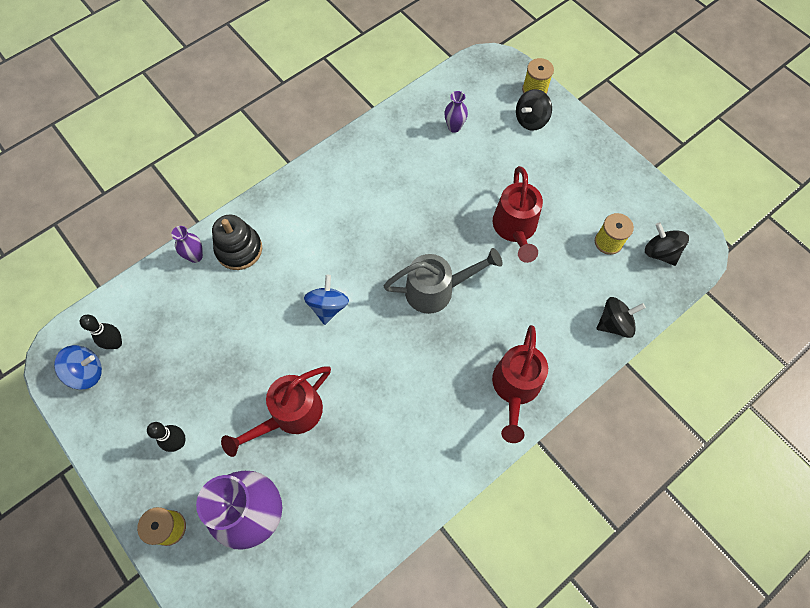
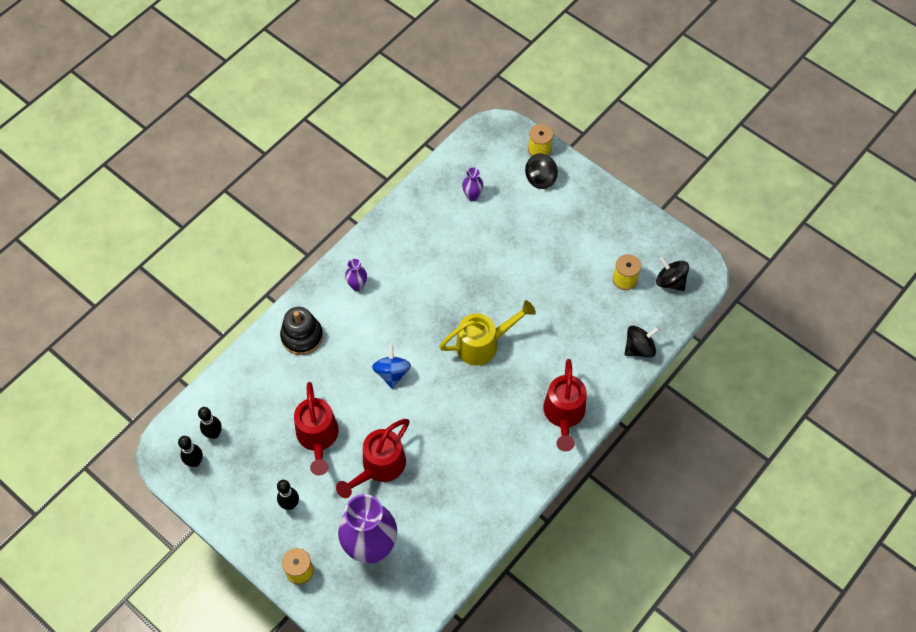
camera: 10 degrees left, 5 degrees down
blue spinning top [54,345,102,390] -> black bowling pin [178,436,203,467]
purple vase [171,226,203,263] -> purple vase moved to [345,259,367,291]
grey watering can [384,248,502,314] -> yellow watering can [439,300,536,365]
red watering can [493,166,543,263] -> red watering can moved to [294,382,339,476]

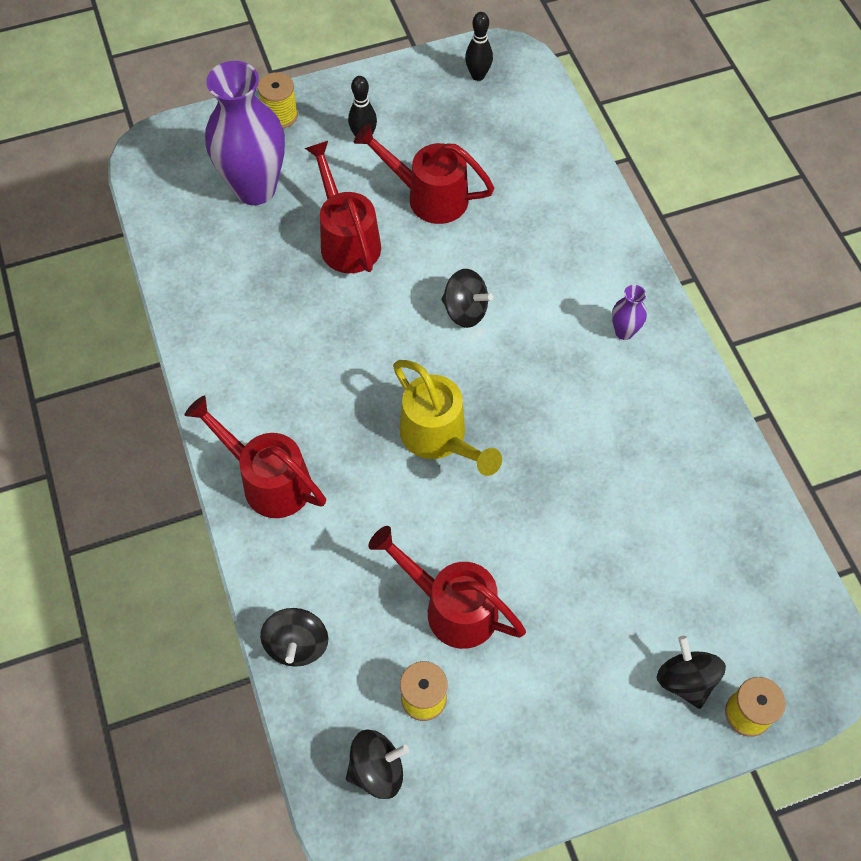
camera: 120 degrees right, 0 degrees up
black bowling pin [198,407,222,439] -> none
black stacking toy [280,307,323,355] -> none
blue spinning top [372,345,411,389] -> black spinning top [441,269,493,328]
yellow watering can [439,300,536,365] -> yellow watering can turned 45 degrees counterclockwise [393,360,502,476]
purple vase [462,167,483,201] -> none
none -> red watering can [368,526,526,649]

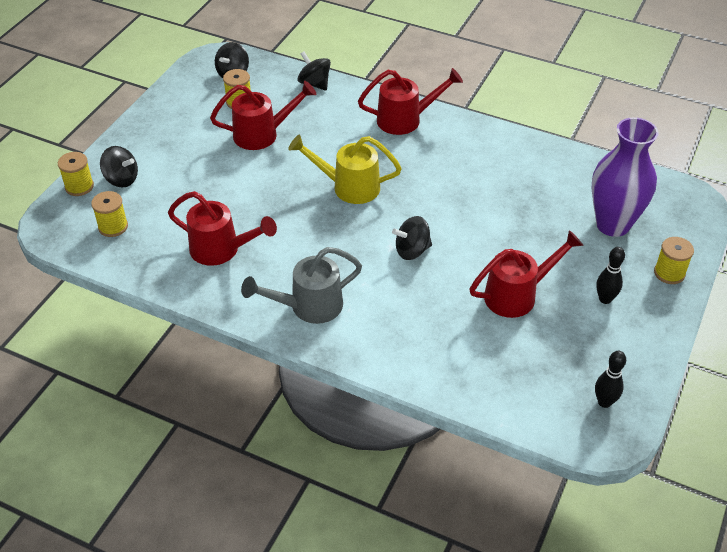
camera: 135 degrees right, 15 degrees down
red watering can [305,141,381,273] -> red watering can moved to [168,191,277,266]
purple vase [612,285,647,340] -> grey watering can [241,247,362,324]
none -> yellow spool [91,191,128,237]

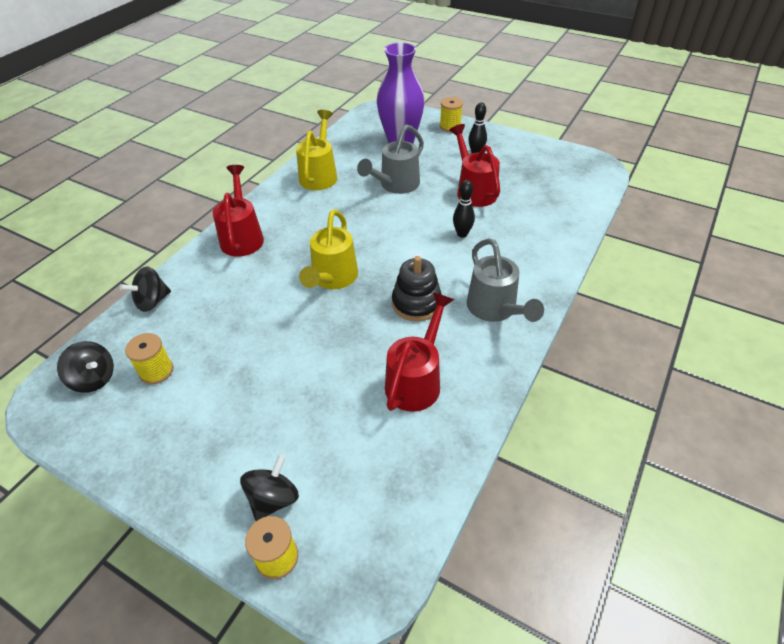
camera: 85 degrees left, 0 degrees up
yellow spool [91,191,128,237] -> none
red watering can [210,81,316,150] -> none
black spinning top [392,216,432,260] -> none
black bowling pin [595,351,626,408] -> black bowling pin moved to [453,180,475,237]
none -> yellow watering can [296,110,337,190]
none -> grey watering can [357,124,424,194]
none -> black stacking toy [392,256,442,321]

